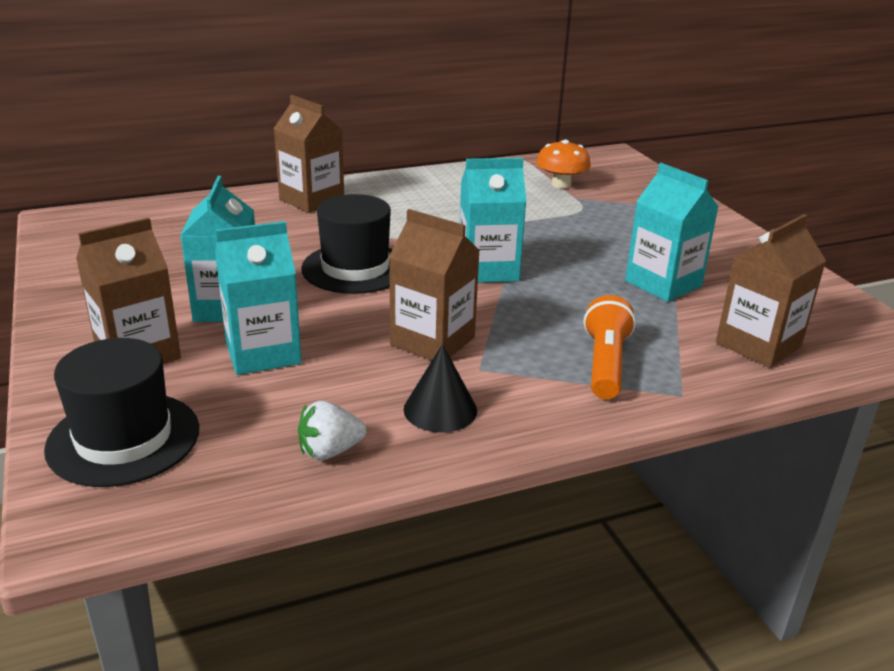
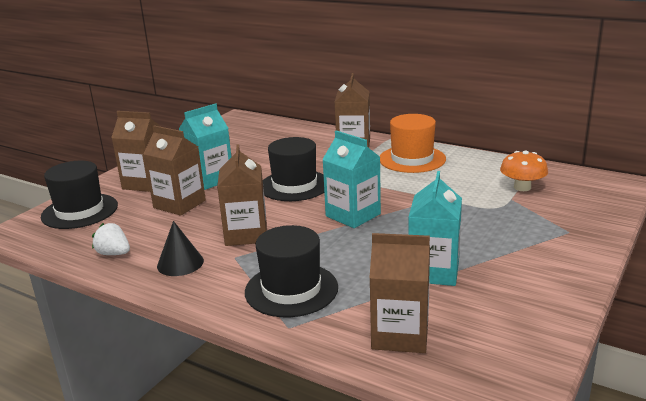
camera: 55 degrees right, 5 degrees down
turquoise carton [215,221,302,375] -> brown carton [143,125,206,216]
orange flashlight [584,295,636,399] -> black hat [245,225,338,317]
none -> orange hat [380,114,446,173]

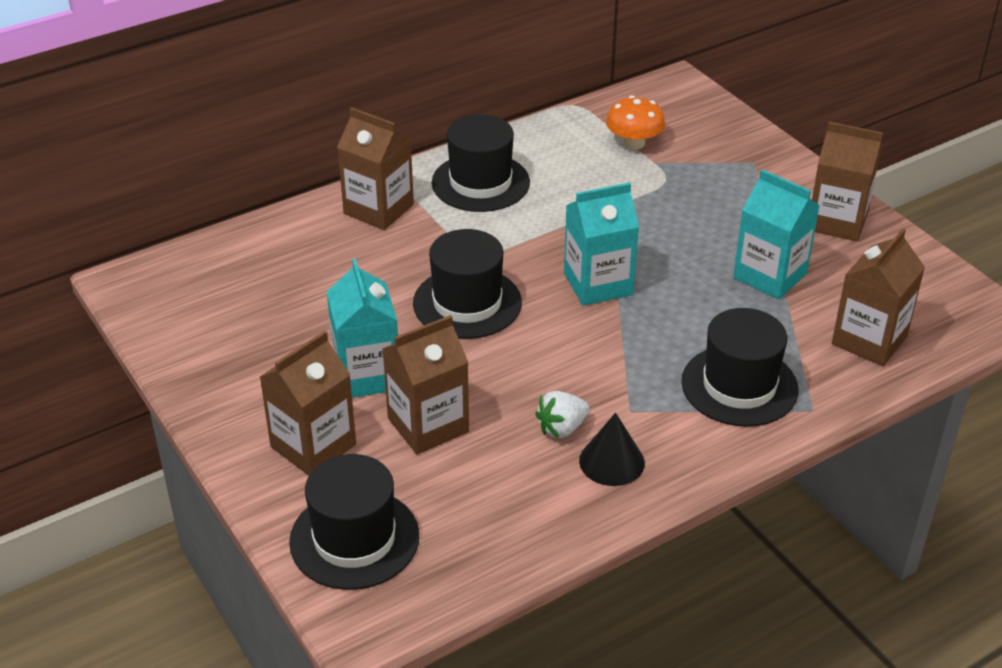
camera: 65 degrees left, 15 degrees up
white strawberry [92,223,130,255] -> white strawberry moved to [535,391,589,438]
brown carton [217,144,267,246] -> brown carton moved to [812,122,883,241]
orange hat [380,114,446,173] -> black hat [432,115,530,212]

